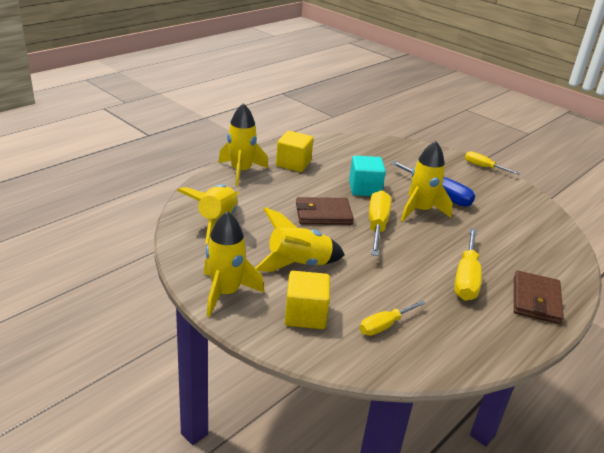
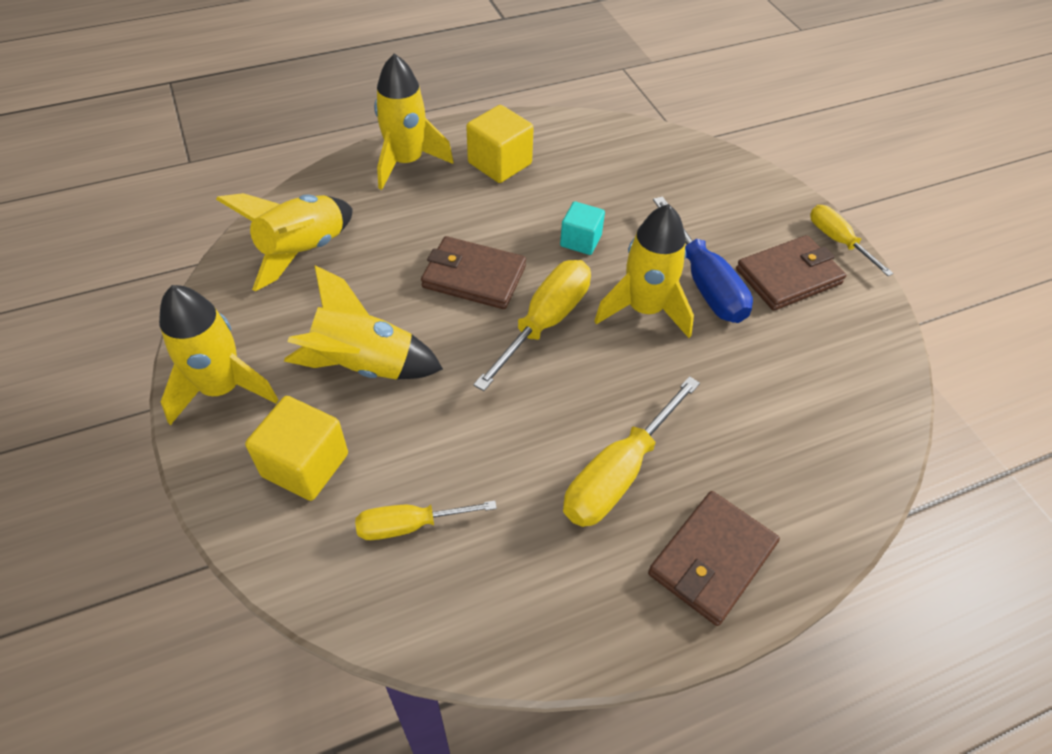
camera: 25 degrees right, 20 degrees up
turquoise cube [349,156,386,196] -> turquoise cube [560,201,605,255], size x0.66
none -> brown wallet [736,235,846,311]

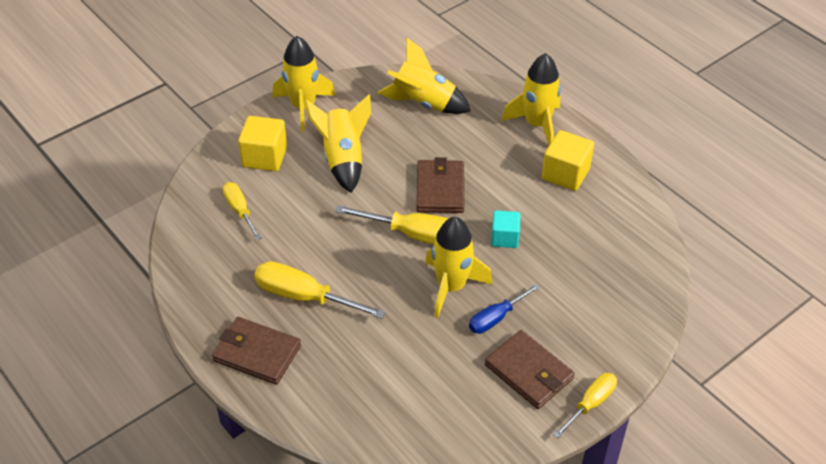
camera: 75 degrees right, 5 degrees down
blue screwdriver [653,196,753,323] -> blue screwdriver [469,284,540,334], size x0.63

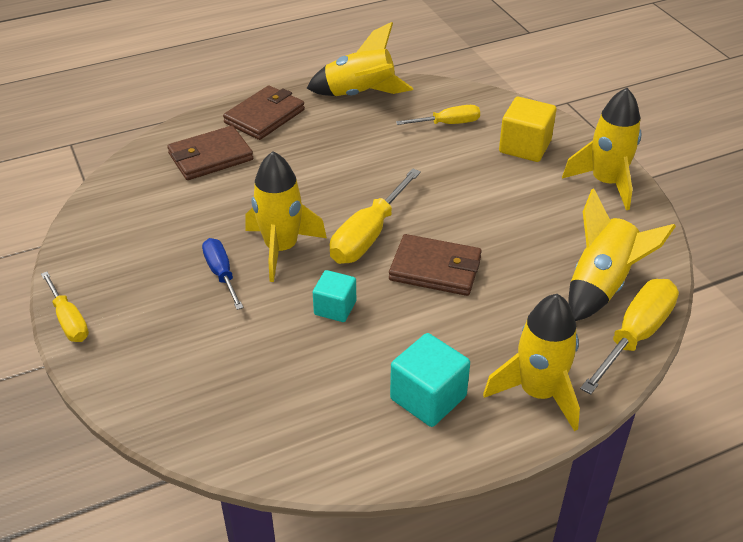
camera: 105 degrees right, 5 degrees down
yellow screwdriver [254,261,386,319] -> yellow screwdriver moved to [580,279,679,395]
yellow rocket [304,94,371,193] -> yellow rocket moved to [306,22,413,96]
brown wallet [485,330,575,409] -> brown wallet moved to [167,126,253,180]
yellow cube [542,130,594,191] -> turquoise cube [390,333,470,427]

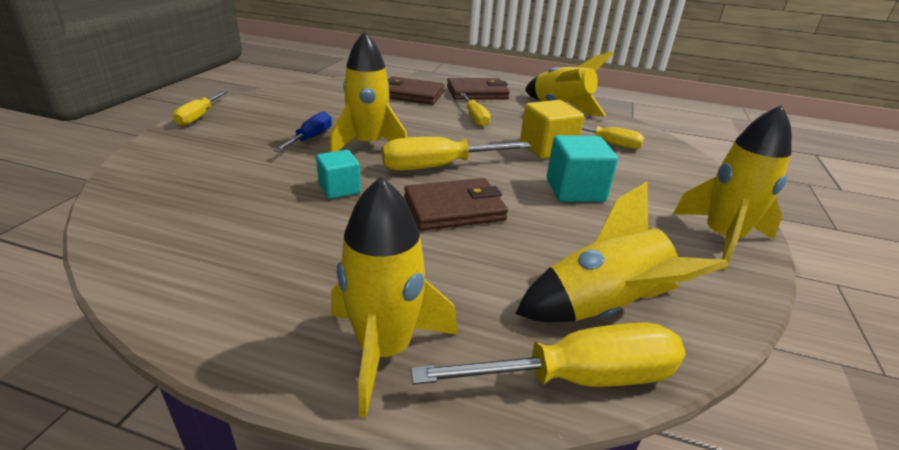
camera: 40 degrees right, 10 degrees down
brown wallet [389,234,482,296] -> brown wallet turned 75 degrees counterclockwise [404,178,508,231]
turquoise cube [390,333,470,427] -> turquoise cube moved to [547,135,618,202]
yellow cube [499,97,556,162] -> yellow cube moved to [520,100,584,159]
none -> yellow screwdriver [460,93,491,127]

